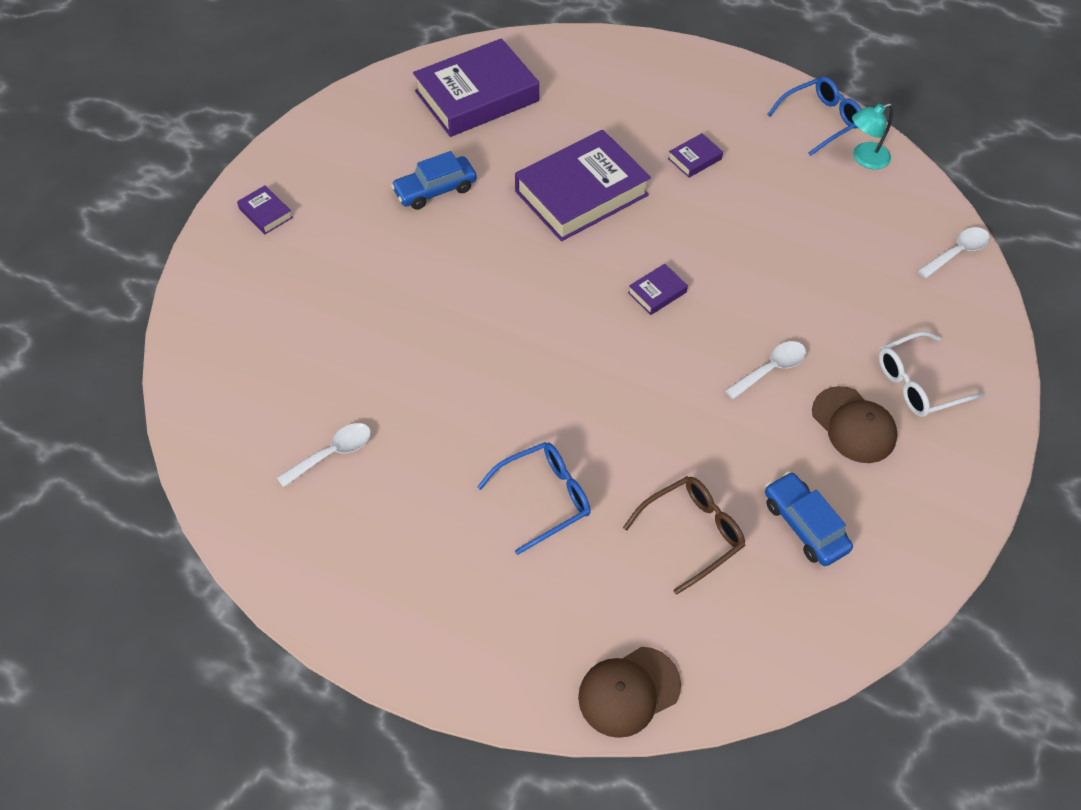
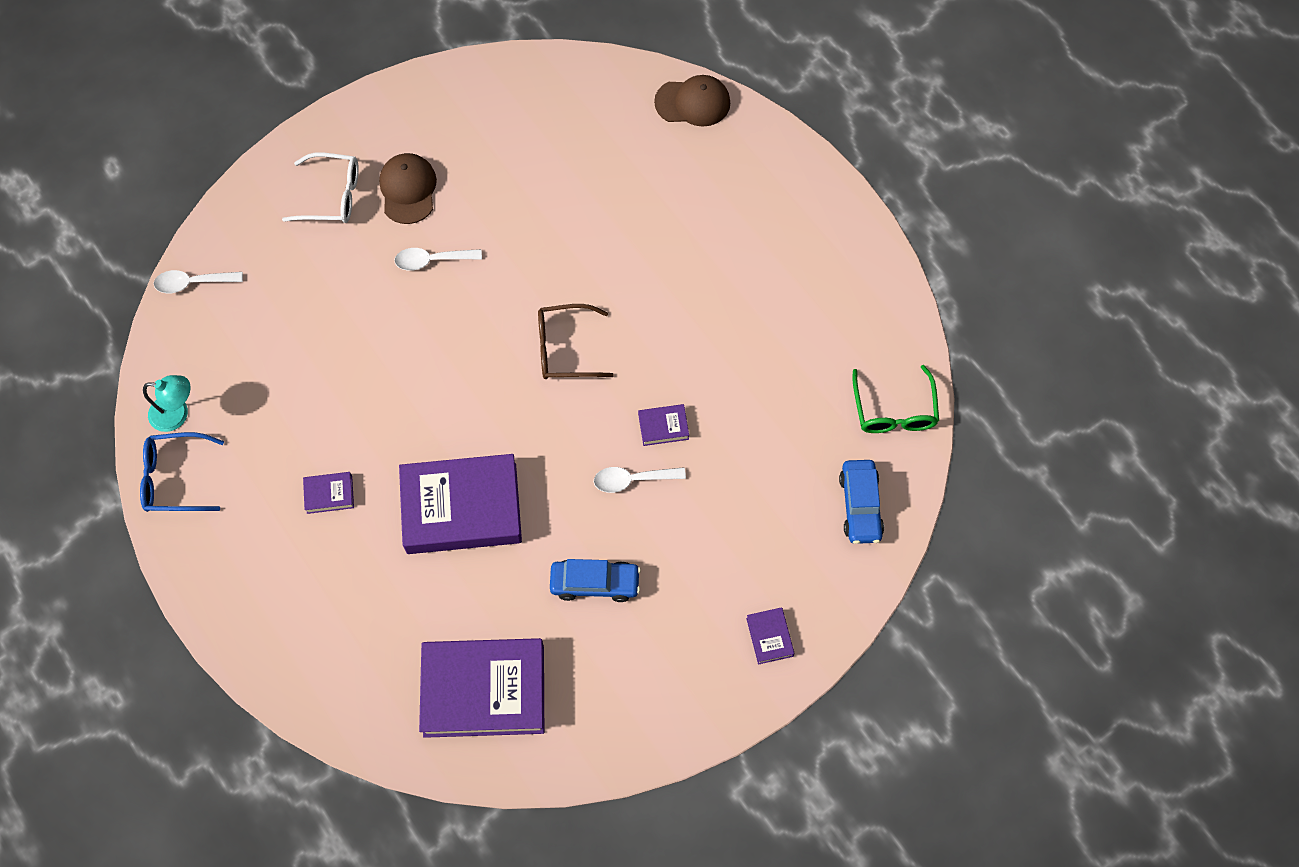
camera: 150 degrees left, 10 degrees up
white spoon [277,423,371,488] -> white spoon moved to [594,467,686,493]
blue glasses [477,442,591,555] -> none
brown glasses [623,476,745,595] -> brown glasses moved to [538,304,614,379]
purple book [628,264,688,315] -> purple book moved to [638,404,689,446]
blue car [765,472,853,566] -> blue car moved to [839,460,884,544]
none -> green glasses [852,365,939,433]

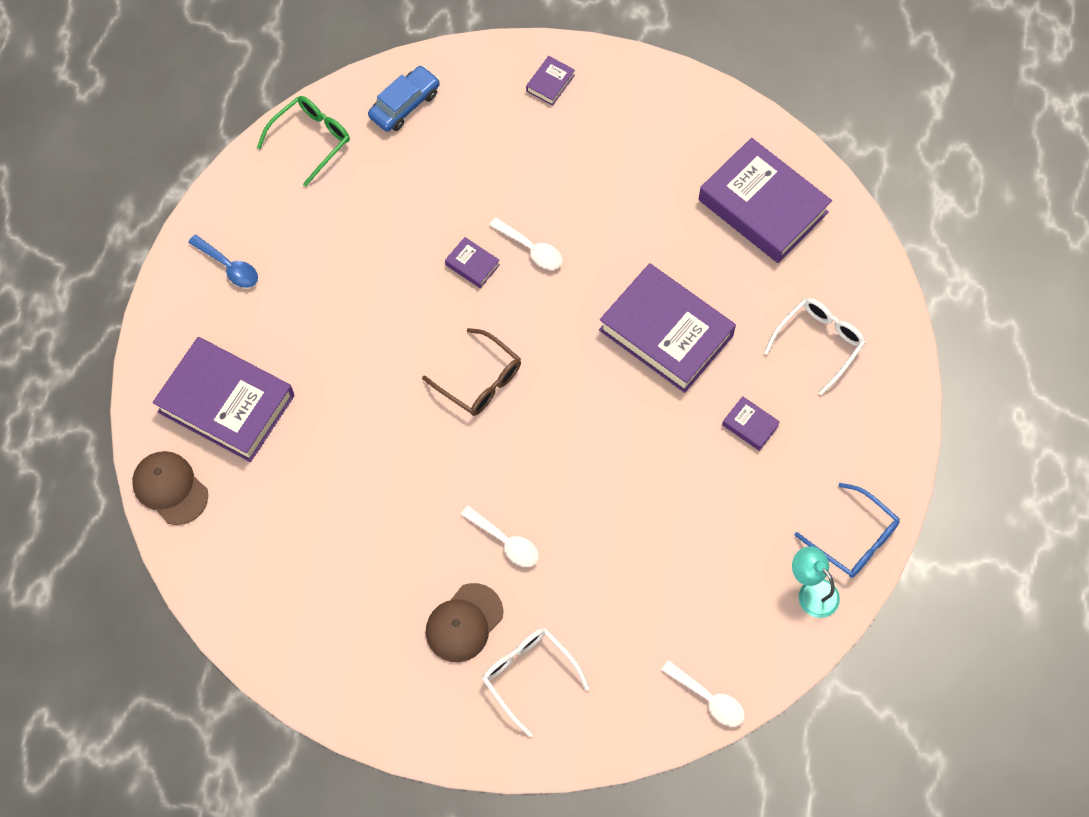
camera: 135 degrees left, 0 degrees up
blue car [550,559,641,602] -> none
none -> purple book [153,337,294,462]
none -> blue spoon [188,235,258,288]
none -> white glasses [764,298,865,395]

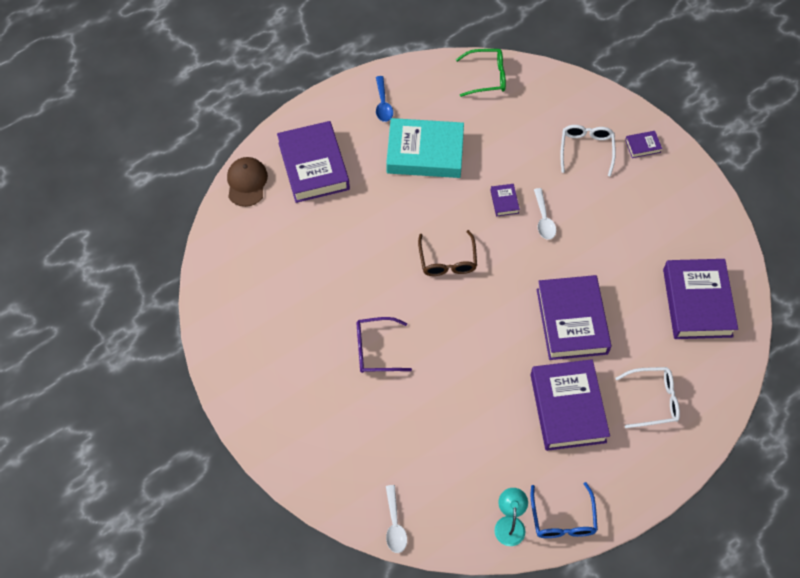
camera: 45 degrees right, 5 degrees down
blue car [368,65,440,132] -> none
brown cap [426,583,503,662] -> none
white spoon [461,505,539,567] -> purple glasses [356,317,412,373]
white glasses [482,628,589,737] -> white glasses moved to [560,125,616,177]
purple book [722,396,780,451] -> purple book [531,359,610,451], size x2.42
none -> turquoise book [386,118,464,178]

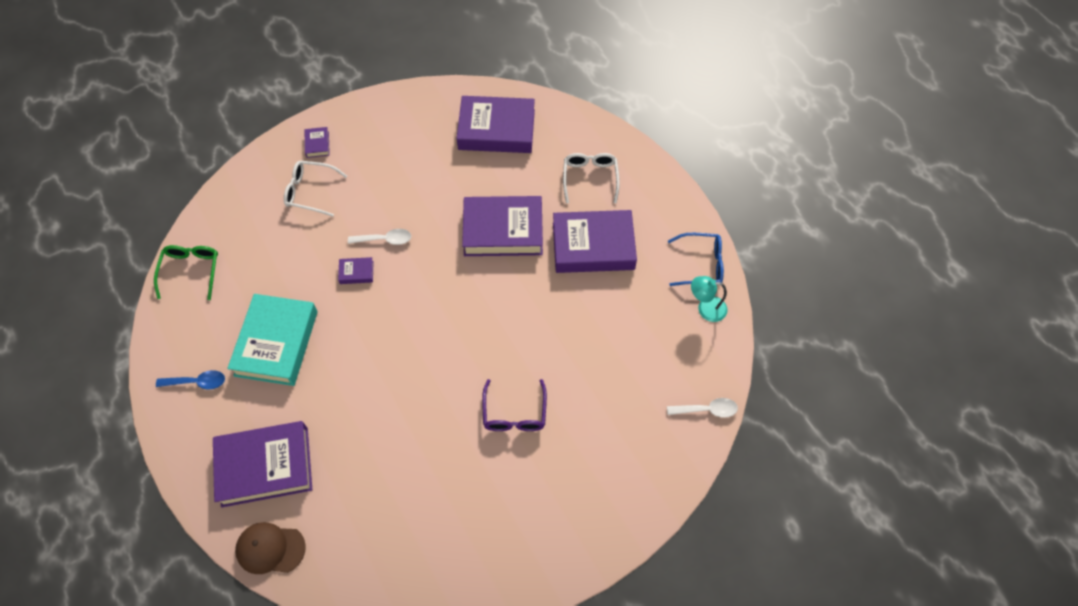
camera: 85 degrees left, 0 degrees up
brown glasses [418,230,477,276] -> none

